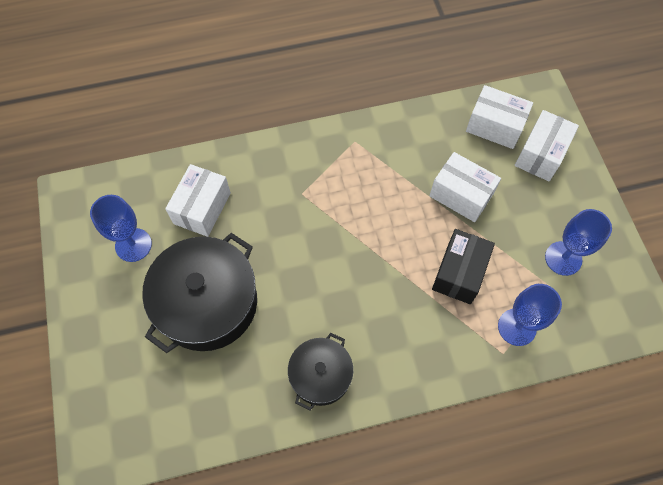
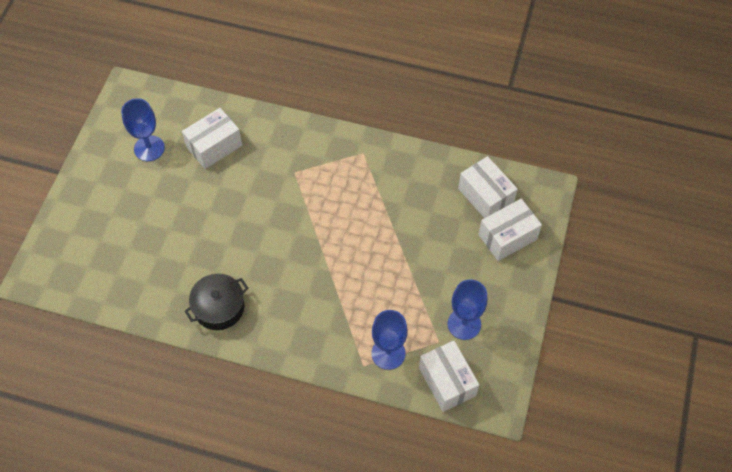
camera: 30 degrees right, 5 degrees down
black pot [142,233,257,353] -> none
white box [429,152,501,222] -> white box moved to [419,341,479,412]
black box [432,229,495,304] -> none

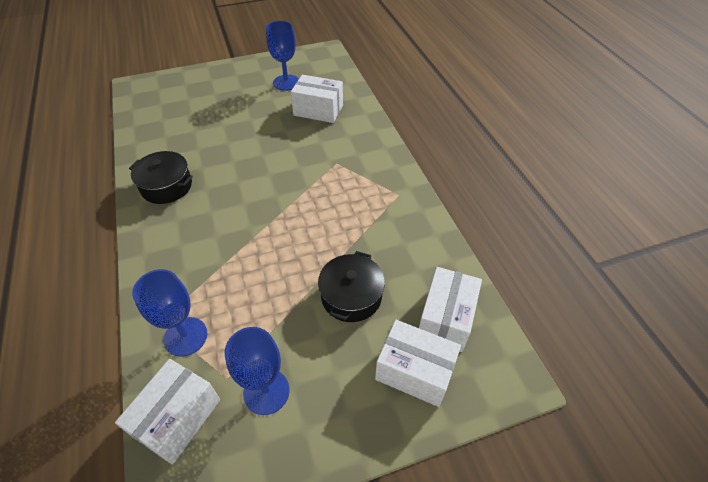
camera: 55 degrees right, 10 degrees down
none -> black pot [318,251,385,322]

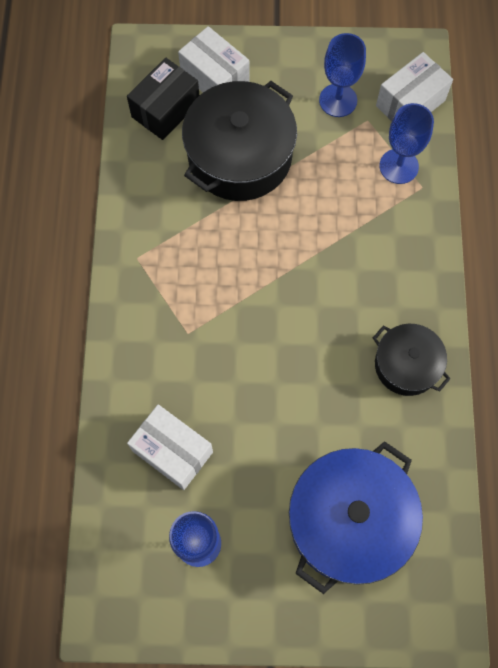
camera: 160 degrees left, 20 degrees up
black pot [318,251,385,322] -> black pot [182,81,297,201], size x1.75
white box [419,267,482,352] -> black box [127,58,199,140]
none -> blue pot [289,441,423,594]

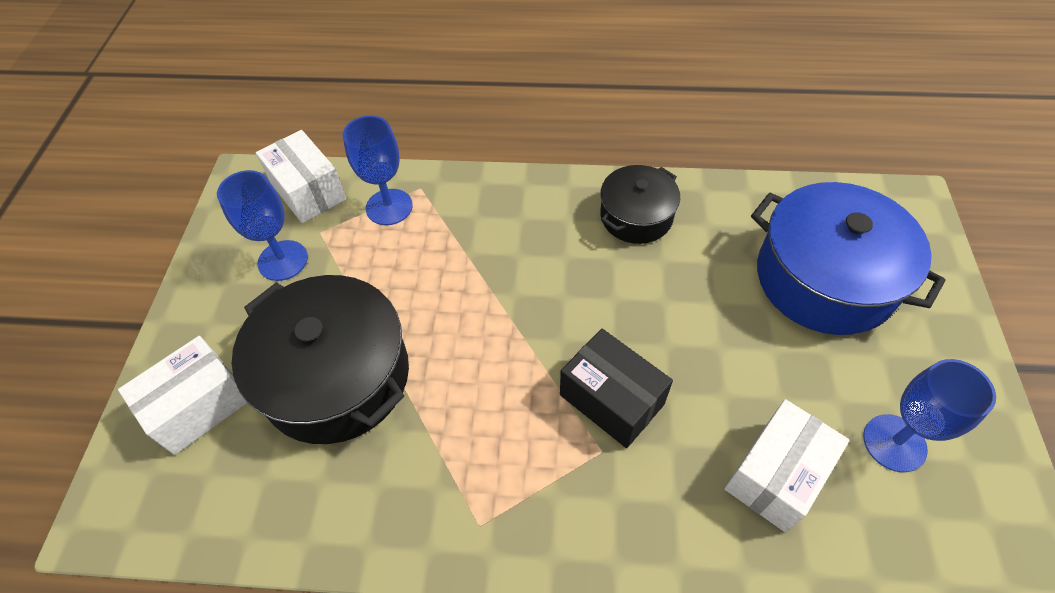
camera: 85 degrees left, 15 degrees down
black box [127,58,199,140] -> black box moved to [560,329,673,448]

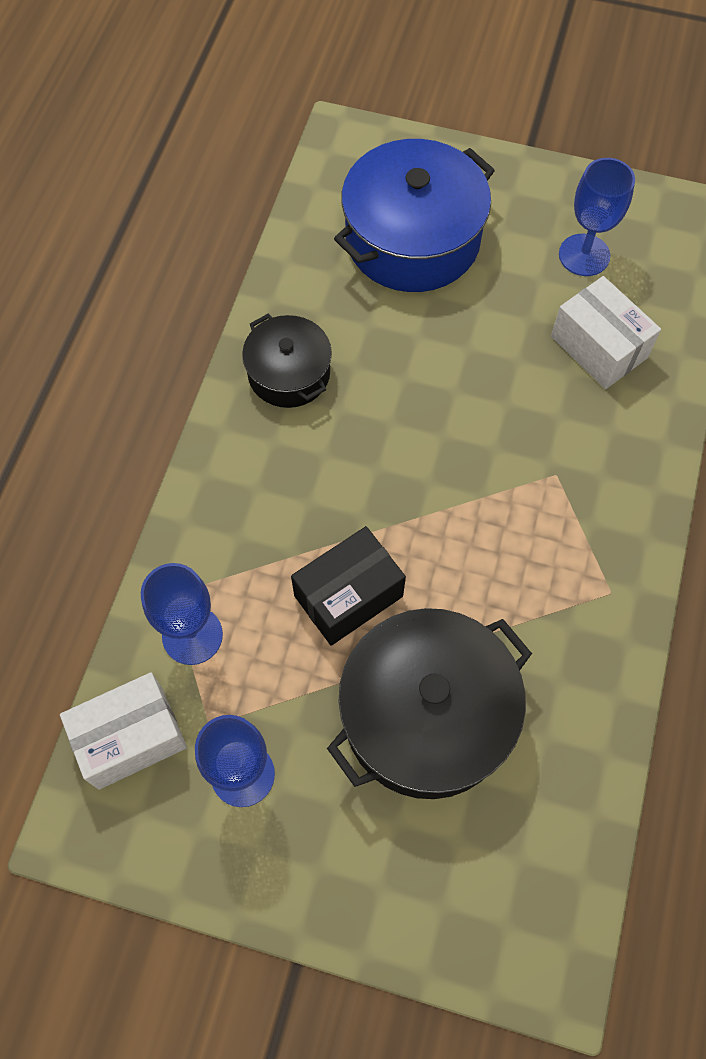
camera: 80 degrees left, 10 degrees up
white box [118,336,247,455] -> none
black box [560,329,673,448] -> black box moved to [291,526,406,646]

